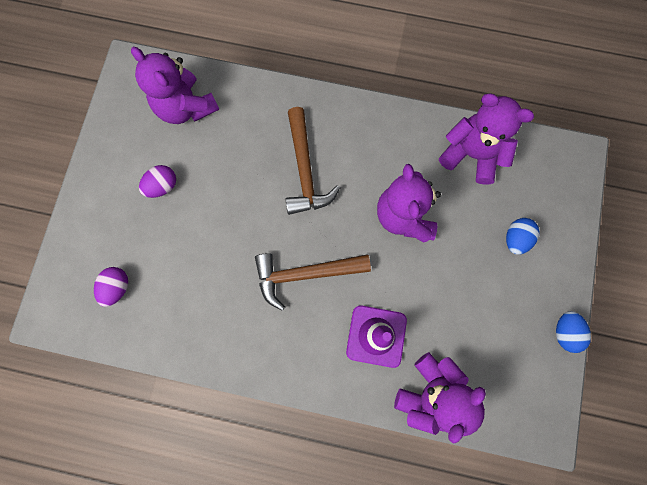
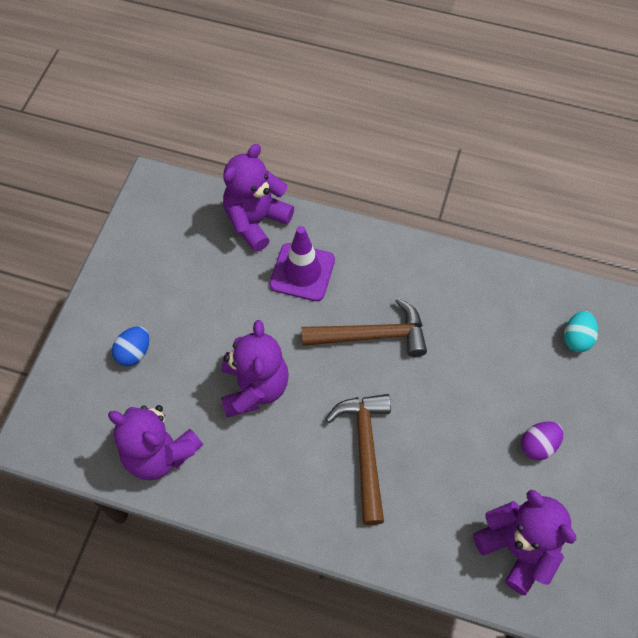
camera: 175 degrees left, 15 degrees down
purple egg [94,267,128,307] -> turquoise egg [564,311,598,352]
blue egg [556,311,591,353] -> none

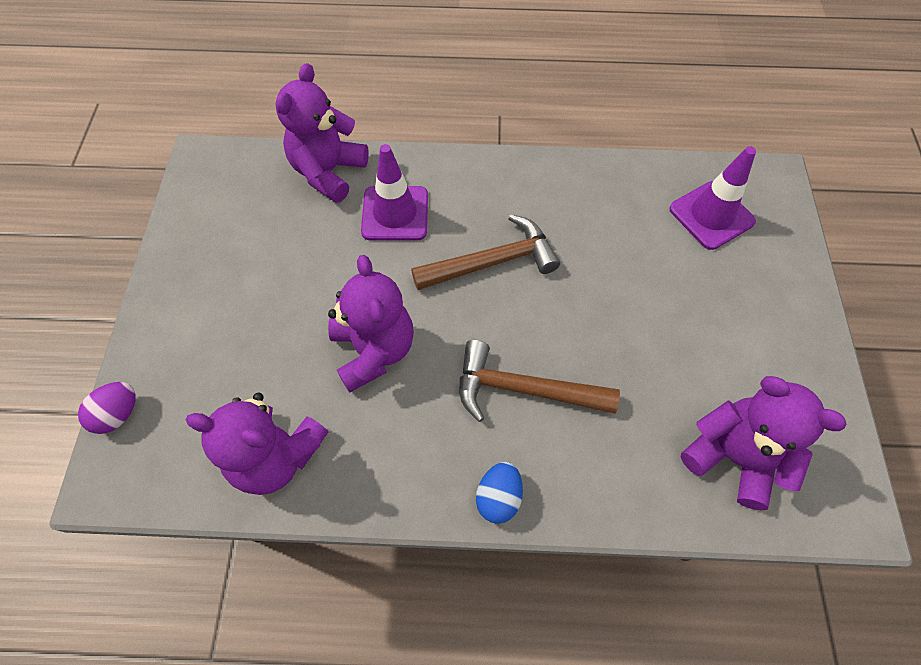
camera: 15 degrees left, 0 degrees up
blue egg [112,326,149,366] -> blue egg moved to [476,462,523,524]
brown hammer [326,394,391,525] -> brown hammer turned 60 degrees counterclockwise [460,340,620,422]
purple egg [521,421,563,460] -> purple egg moved to [78,382,136,434]
turquoise egg [564,311,598,352] -> purple traffic cone [669,146,756,250]

